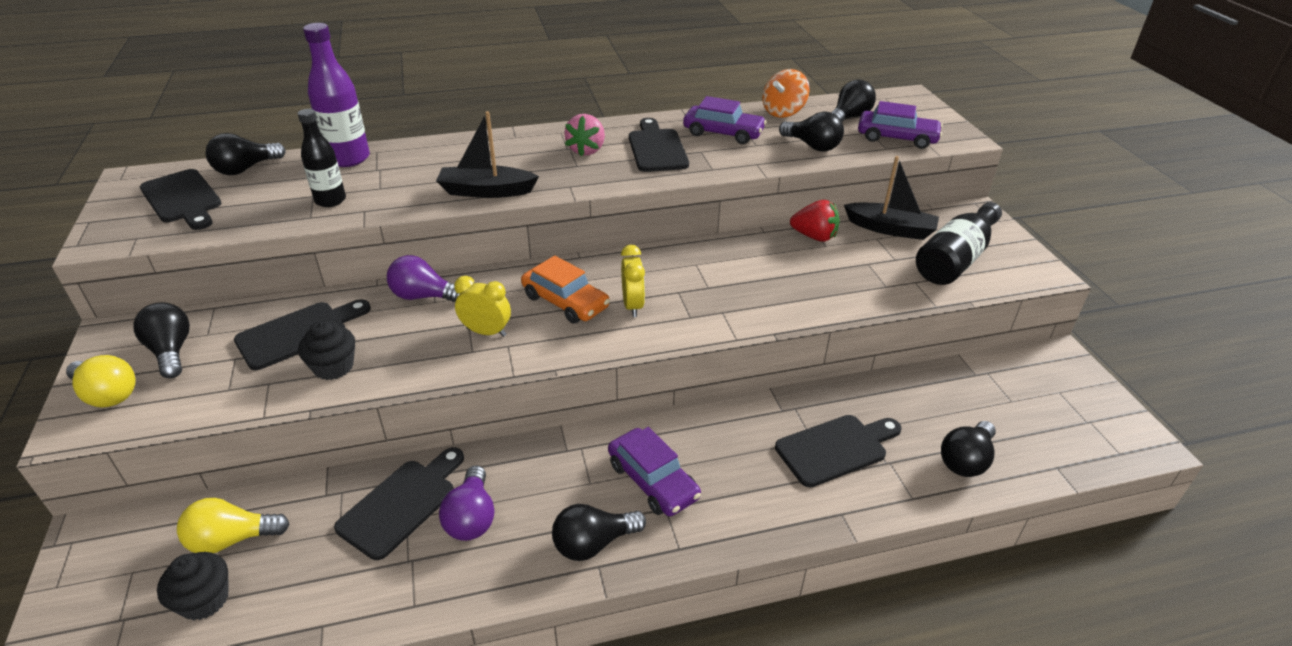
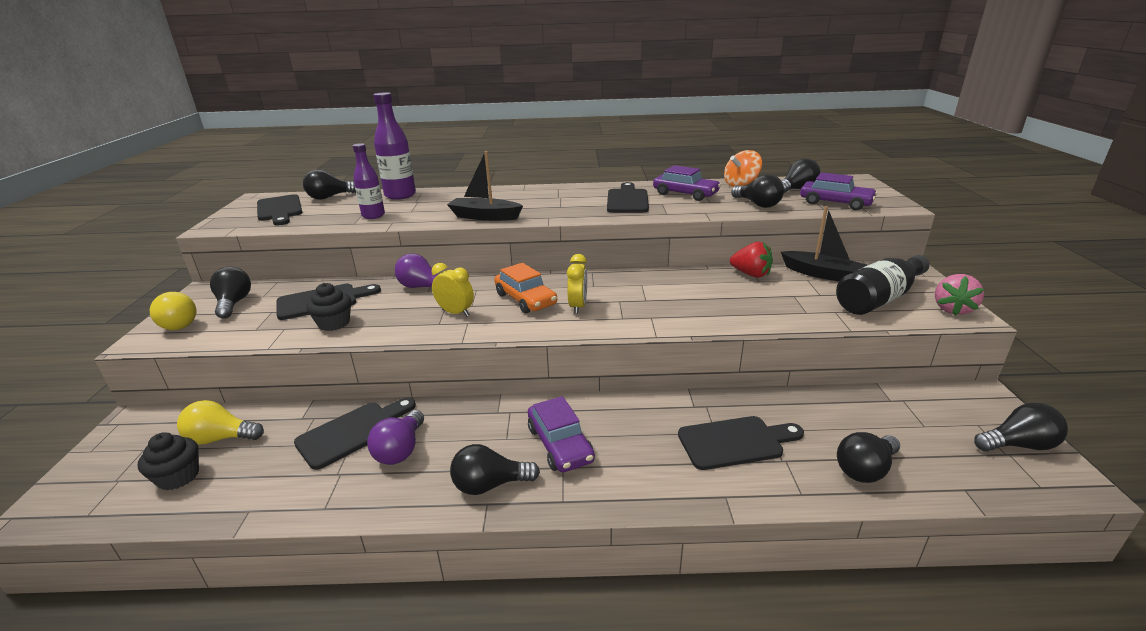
camera: 15 degrees right, 10 degrees down
black bottle [298,109,346,207] -> purple bottle [353,143,385,219]
pink strawberry [564,114,605,157] -> pink strawberry moved to [935,274,984,315]
none -> black light bulb [974,403,1068,452]

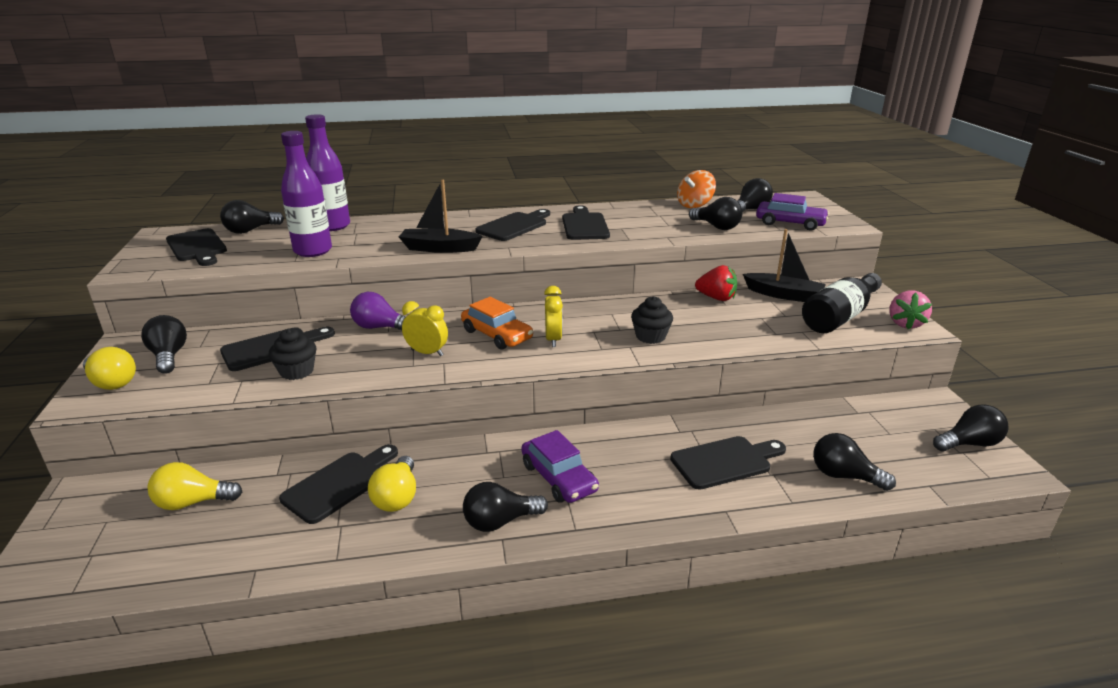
camera: 10 degrees left, 0 degrees up
black cupcake [138,432,199,490] -> black cupcake moved to [631,296,673,344]
purple bottle [353,143,385,219] -> purple bottle [281,131,332,257], size x1.51
purple light bulb [367,410,424,465] -> yellow light bulb [368,456,416,512]
purple car [653,165,721,201] -> none
black light bulb [837,432,900,483] -> black light bulb turned 75 degrees clockwise [813,433,896,491]
none -> black cutting board [475,209,550,241]

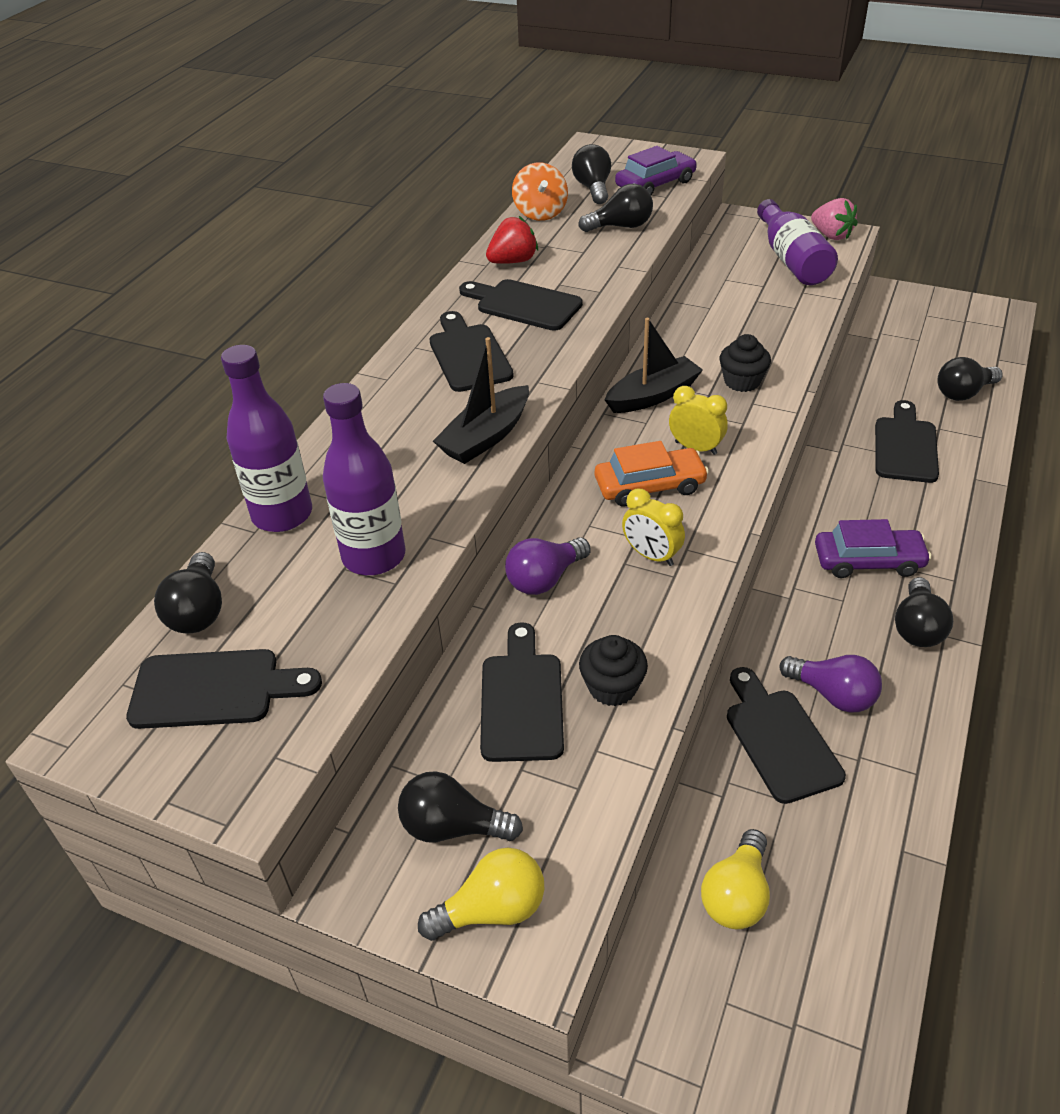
camera: 55 degrees left, 15 degrees up
yellow light bulb [368,456,416,512] -> purple light bulb [779,655,882,713]
yellow clock [402,301,448,356] -> yellow clock turned 105 degrees counterclockwise [622,489,685,566]
red strawberry [695,265,737,301] -> red strawberry moved to [486,216,538,264]
black boat [743,229,826,302] -> black boat moved to [605,318,703,413]
black bottle [802,273,882,333] -> purple bottle [757,199,838,285]
black light bulb [933,405,1009,451] -> none

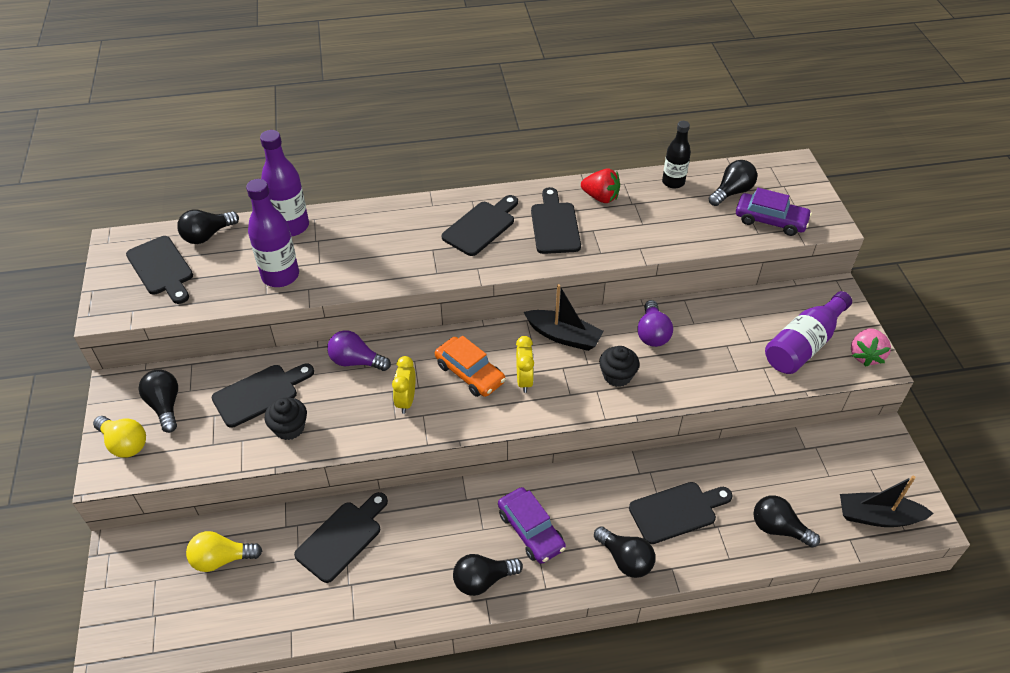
camera: 55 degrees right, 5 degrees up
black boat [433,337,529,464] -> black boat moved to [840,476,934,527]
orange spinning top [512,163,568,221] -> black bottle [662,121,691,189]
black light bulb [578,184,653,232] -> black light bulb moved to [594,526,655,578]
purple light bulb [779,655,882,713] -> purple light bulb moved to [637,300,673,347]

